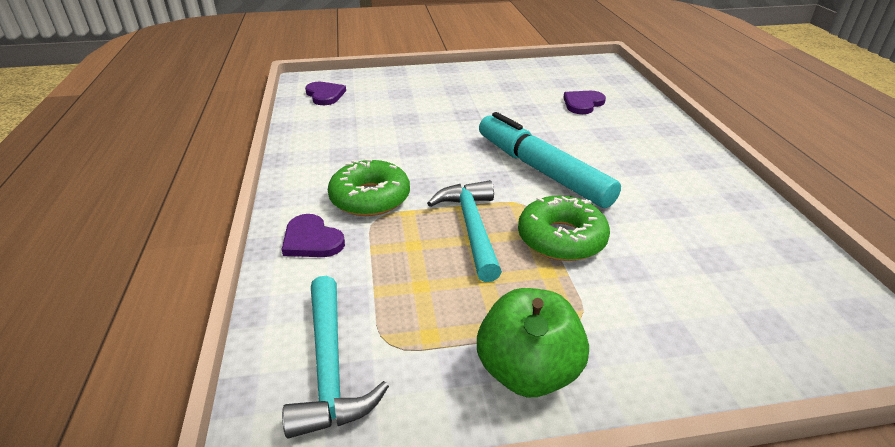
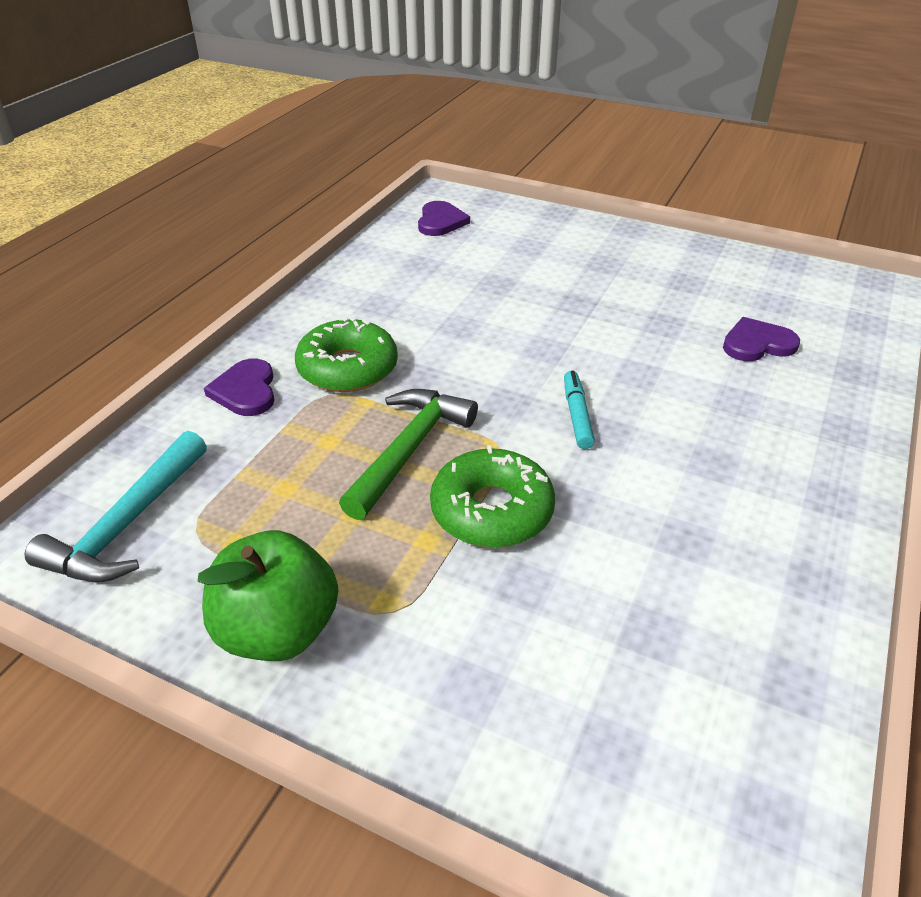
camera: 35 degrees right, 5 degrees up
turquoise hammer [427,180,502,282] -> green hammer [339,389,478,520]
turquoise marker [479,112,621,208] -> turquoise marker [564,371,595,449], size x0.43

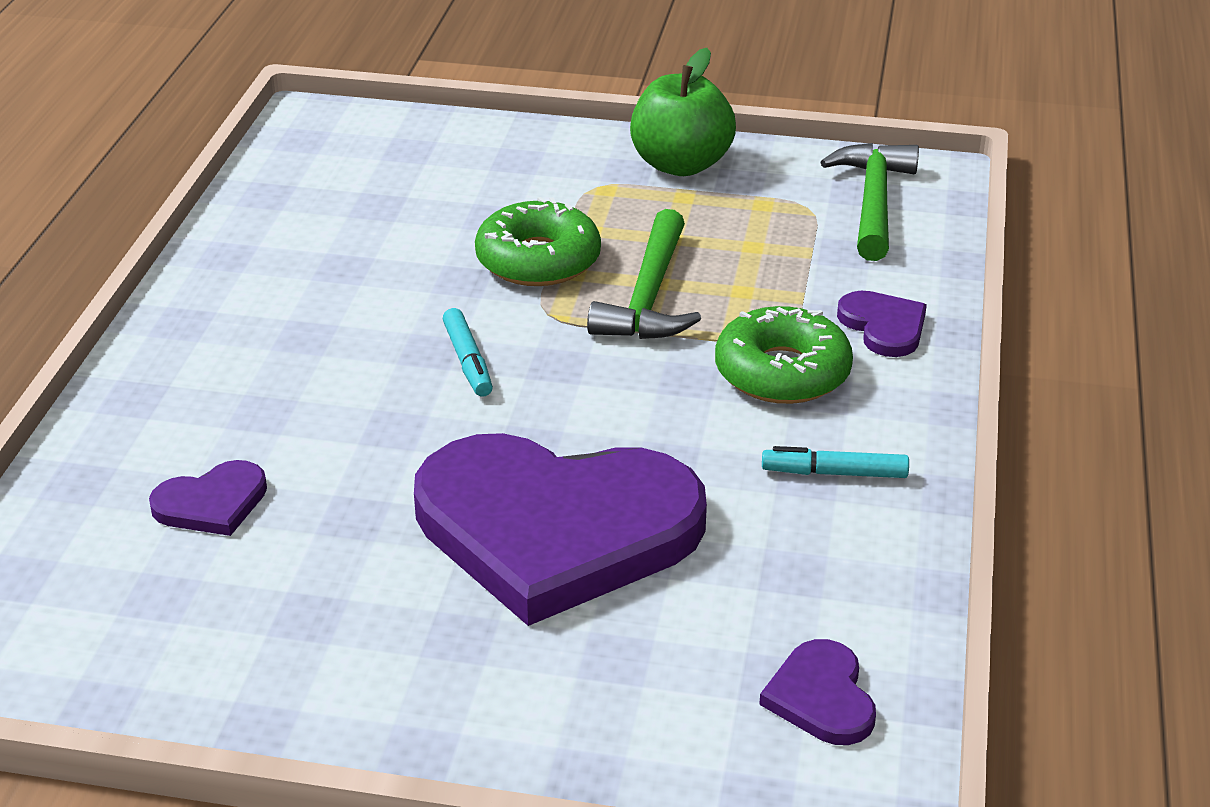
camera: 165 degrees right, 5 degrees down
turquoise hammer [25,431,207,582] -> green hammer [821,143,919,261]
none -> purple heart [414,433,707,626]
none -> turquoise marker [762,446,909,478]

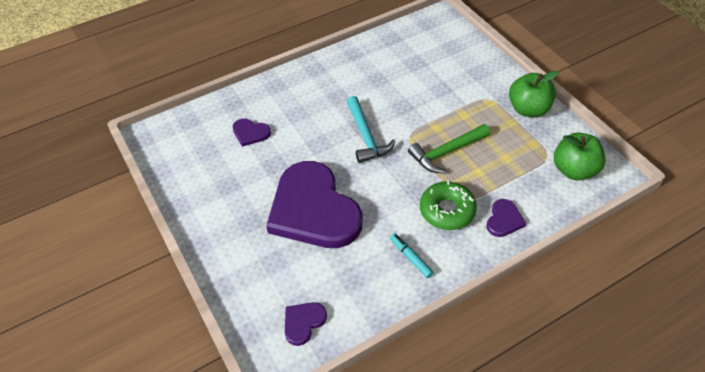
camera: 50 degrees right, 15 degrees up
turquoise marker [443,308,493,397] -> turquoise hammer [346,96,396,163]
green donut [475,197,601,286] -> none
green hammer [821,143,919,261] -> green apple [554,133,606,180]

